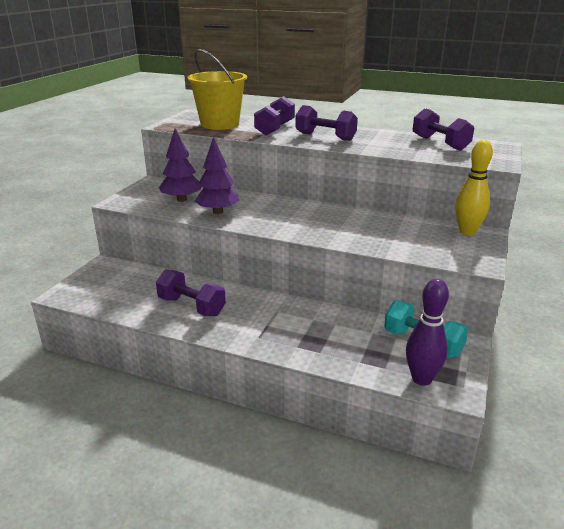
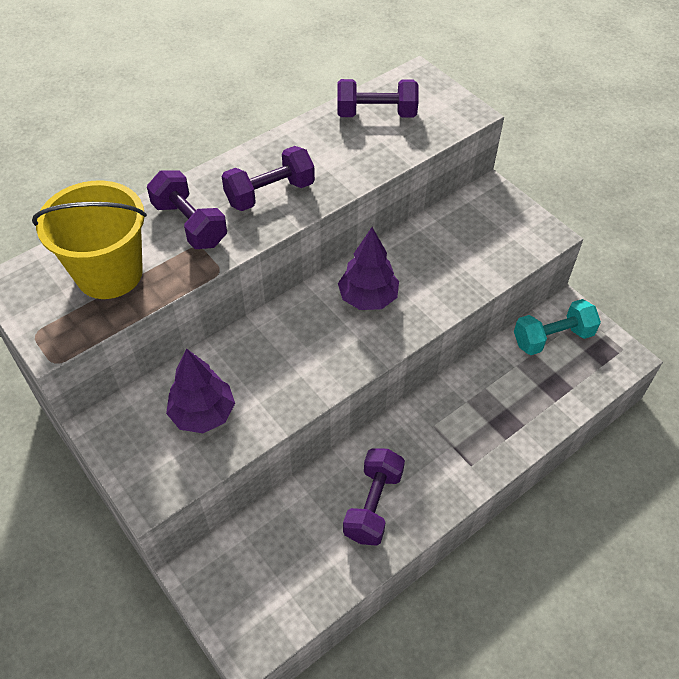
camera: 60 degrees left, 25 degrees up
purple dumbbell [156,269,226,316] -> purple dumbbell turned 45 degrees counterclockwise [343,449,405,546]
purple tree [195,137,240,214] -> purple tree moved to [338,227,399,310]
purple bowling pin [406,279,449,386] -> none
yellow bowling pin [455,140,493,235] -> none

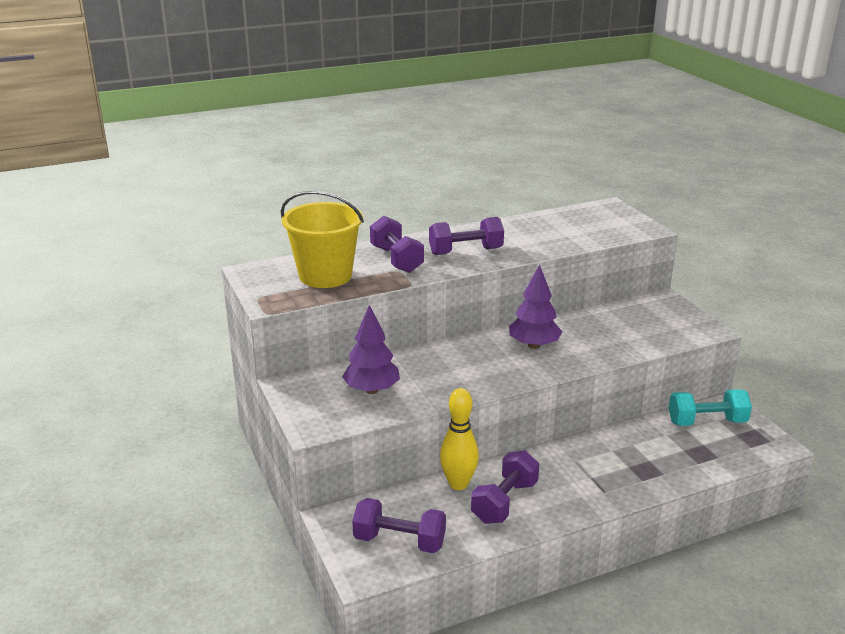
camera: 15 degrees right, 25 degrees down
purple dumbbell [337,79,419,118] -> purple dumbbell moved to [352,498,446,553]
none -> yellow bowling pin [440,388,479,490]

